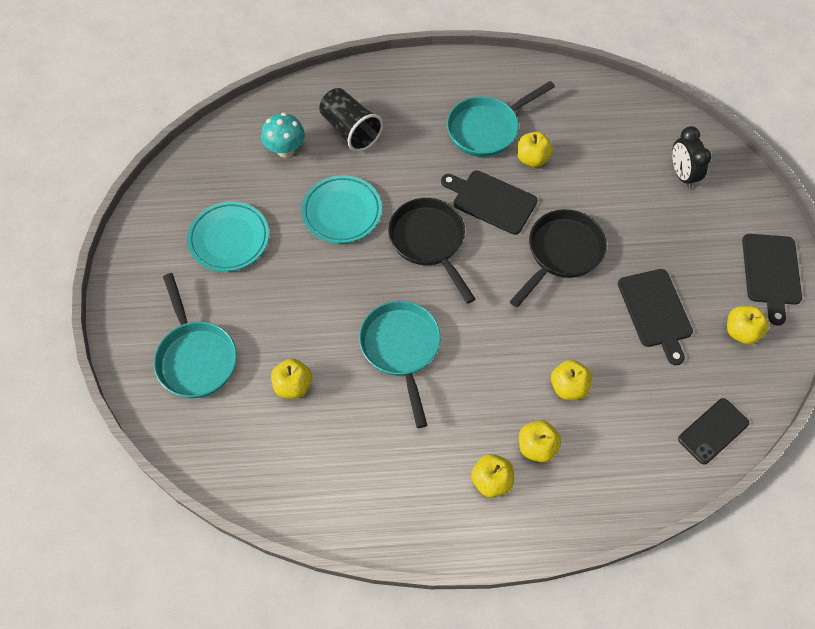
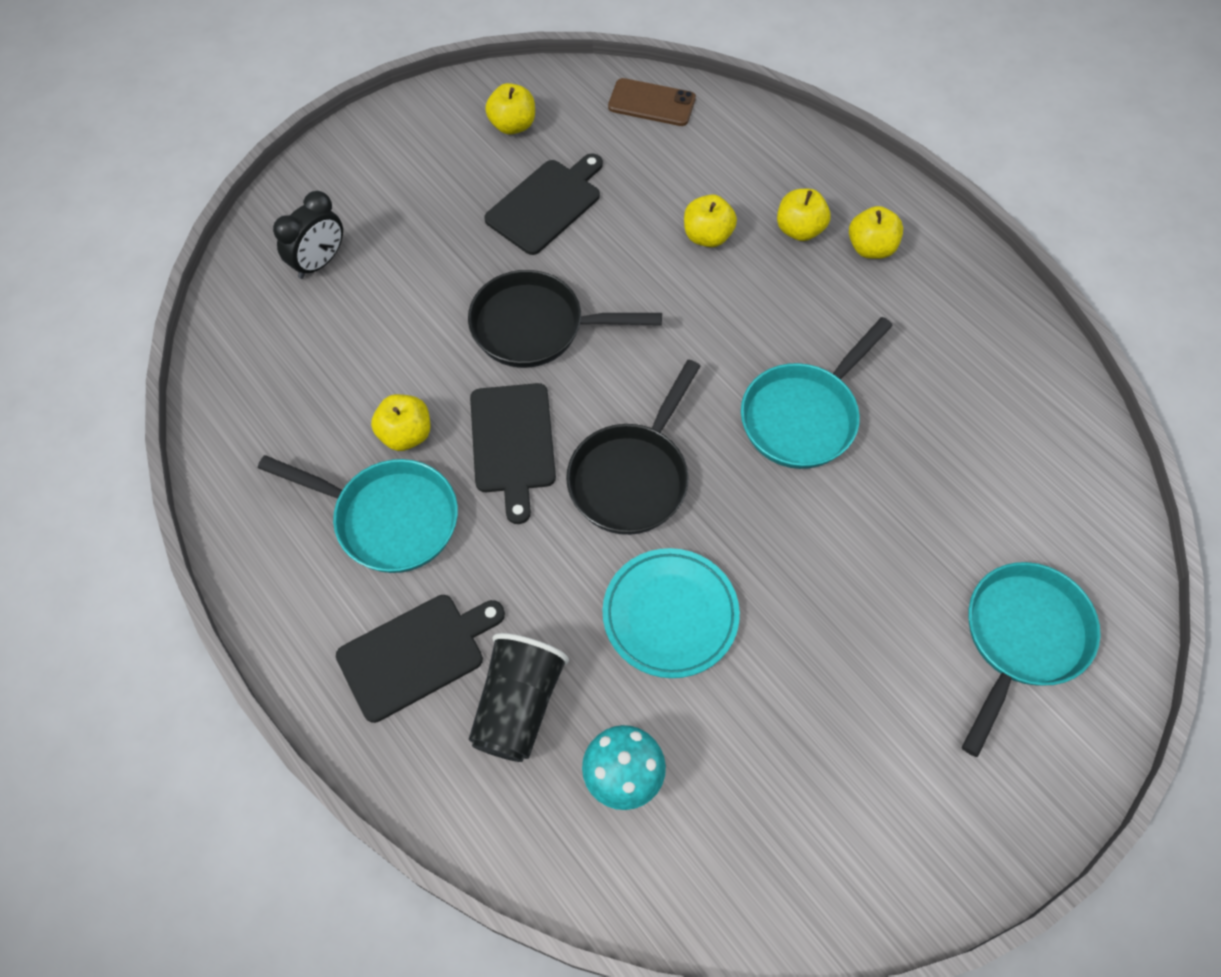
camera: 125 degrees left, 0 degrees up
turquoise plate [187,201,269,272] -> none
yellow apple [271,358,312,399] -> none
black phone [678,398,749,464] -> brown phone [608,78,696,126]
black cutting board [742,234,802,326] -> black cutting board moved to [336,595,505,723]

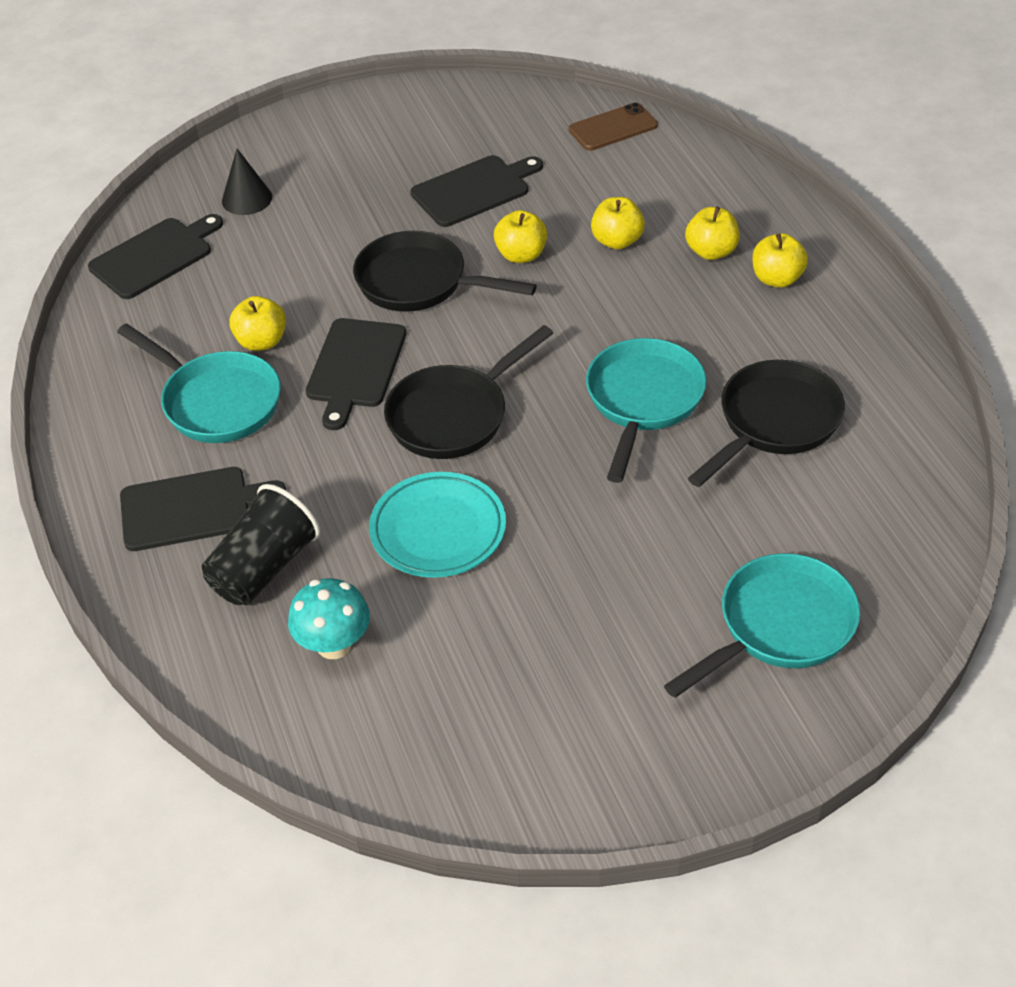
camera: 20 degrees right, 15 degrees down
black clock [273,191,343,279] -> black cone [222,149,272,215]
yellow apple [485,83,535,135] -> yellow apple moved to [494,210,547,263]
brown phone [608,78,696,126] -> brown phone turned 60 degrees counterclockwise [569,102,658,151]
turquoise pan [741,317,893,469] -> turquoise pan turned 135 degrees clockwise [586,338,707,483]
none -> black cutting board [88,214,223,299]
none -> black pan [688,360,845,487]

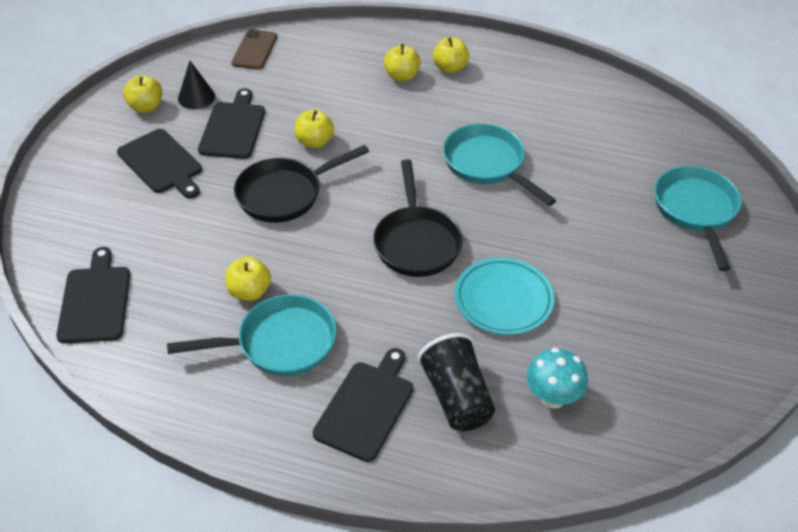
camera: 55 degrees left, 0 degrees up
black cone [222,149,272,215] -> black cone moved to [178,61,215,109]
black cutting board [306,318,406,430] -> black cutting board moved to [117,129,202,198]
yellow apple [591,197,645,250] -> yellow apple moved to [123,75,162,113]
black pan [688,360,845,487] -> none

